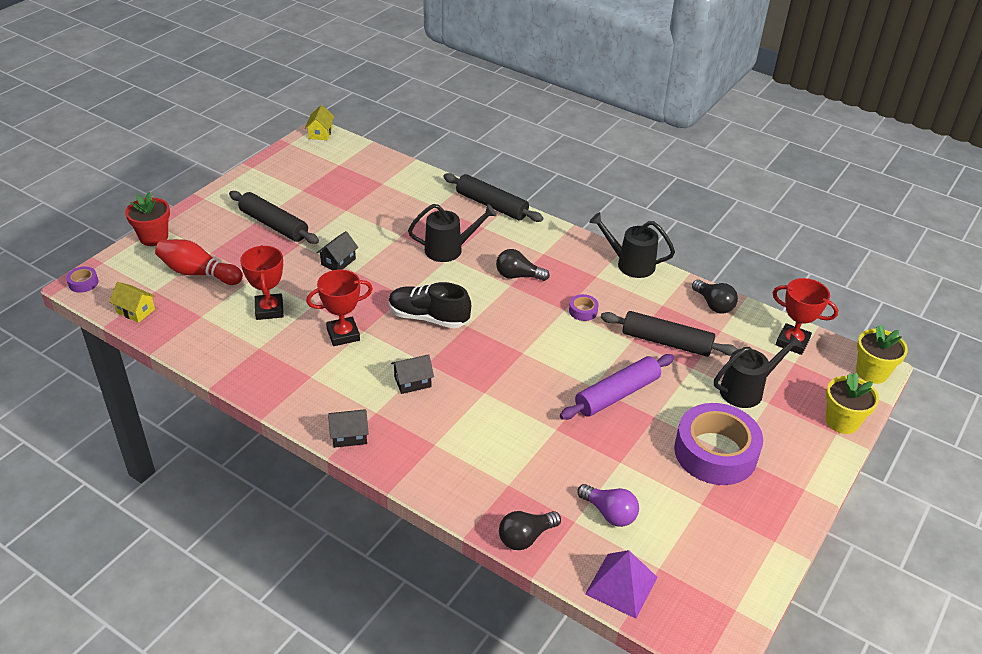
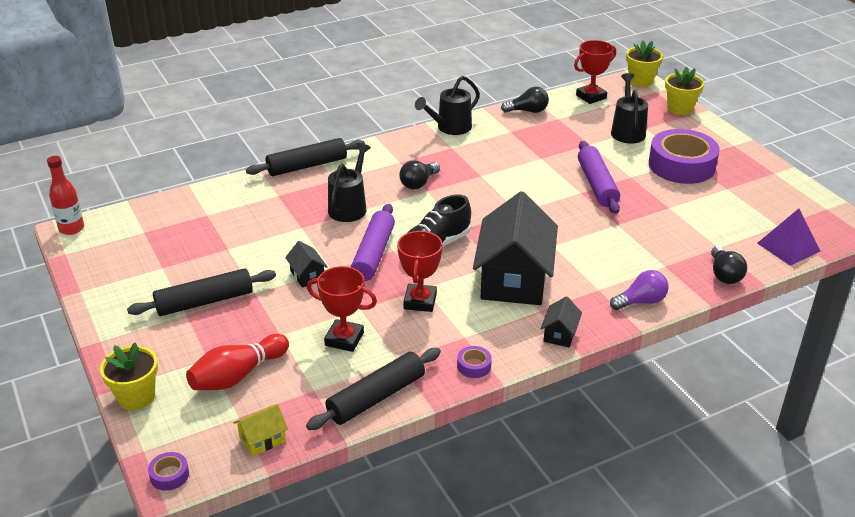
camera: 60 degrees left, 5 degrees down
red flower pot [125,192,170,246] -> yellow flower pot [100,342,158,410]
yellow house [305,105,334,140] -> red bottle [47,156,84,235]
black house [391,354,434,394] -> black house [473,191,558,305], size x2.41
purple tape [569,294,599,321] -> purple tape moved to [457,346,492,378]
purple light bulb [577,484,639,527] -> purple light bulb moved to [610,270,669,310]
black rolling pin [601,311,738,357] -> black rolling pin moved to [306,348,441,430]
none -> purple rolling pin [351,204,395,281]

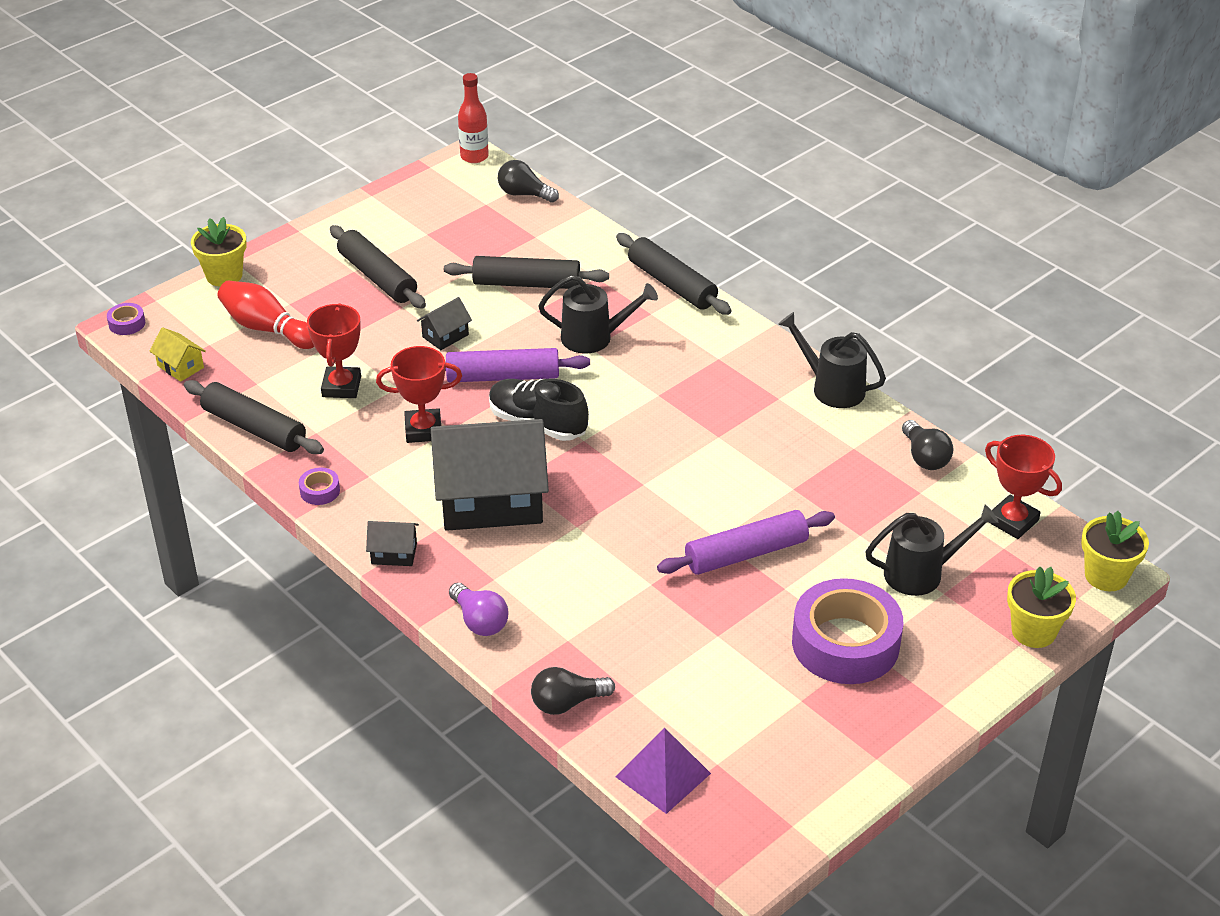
camera: 75 degrees right, 5 degrees up
black light bulb [399,160,440,190] -> black light bulb moved to [498,160,559,202]
none -> black rolling pin [444,256,609,289]

